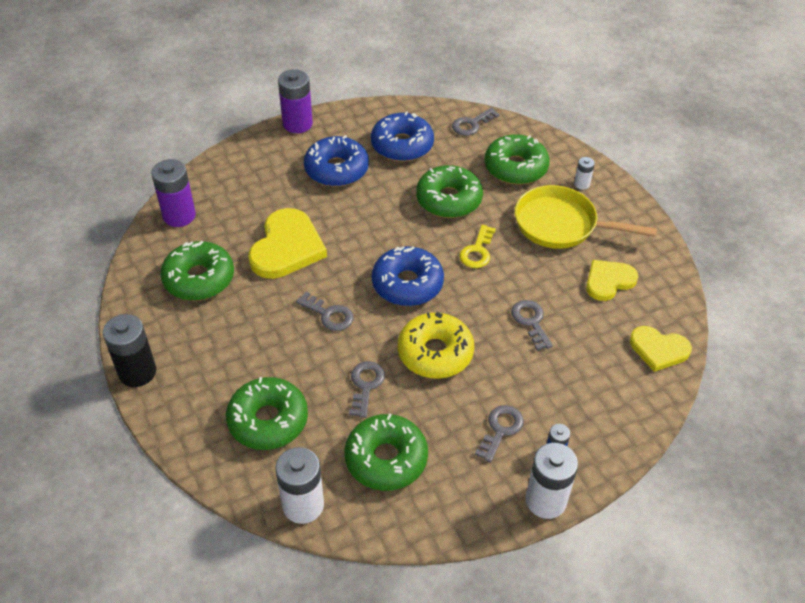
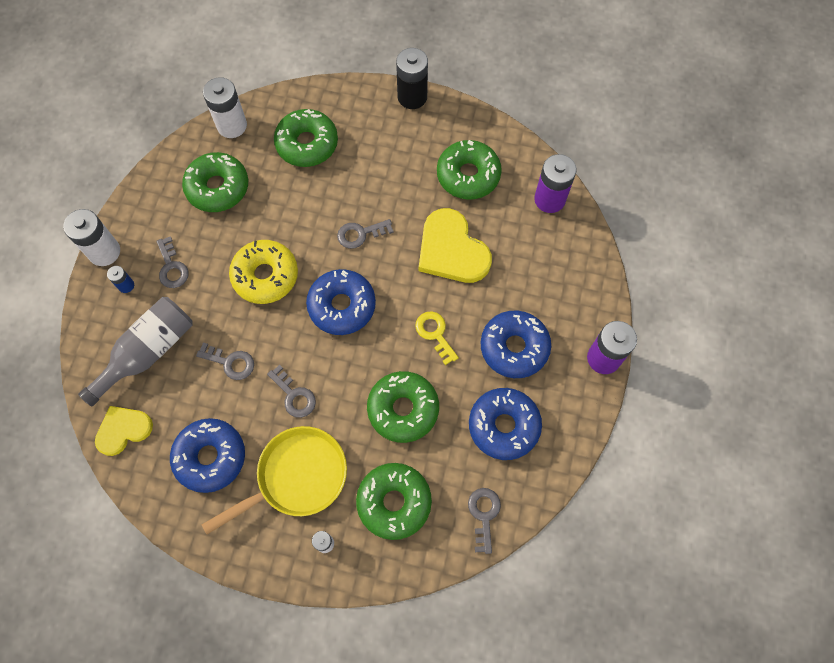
camera: 130 degrees right, 20 degrees up
grey key [349,361,385,418] -> grey key moved to [267,365,316,418]
yellow key [459,225,496,268] -> yellow key moved to [415,311,459,365]
yellow heart [586,260,639,301] -> blue donut [170,418,245,493]
none -> grey bottle [78,297,193,406]

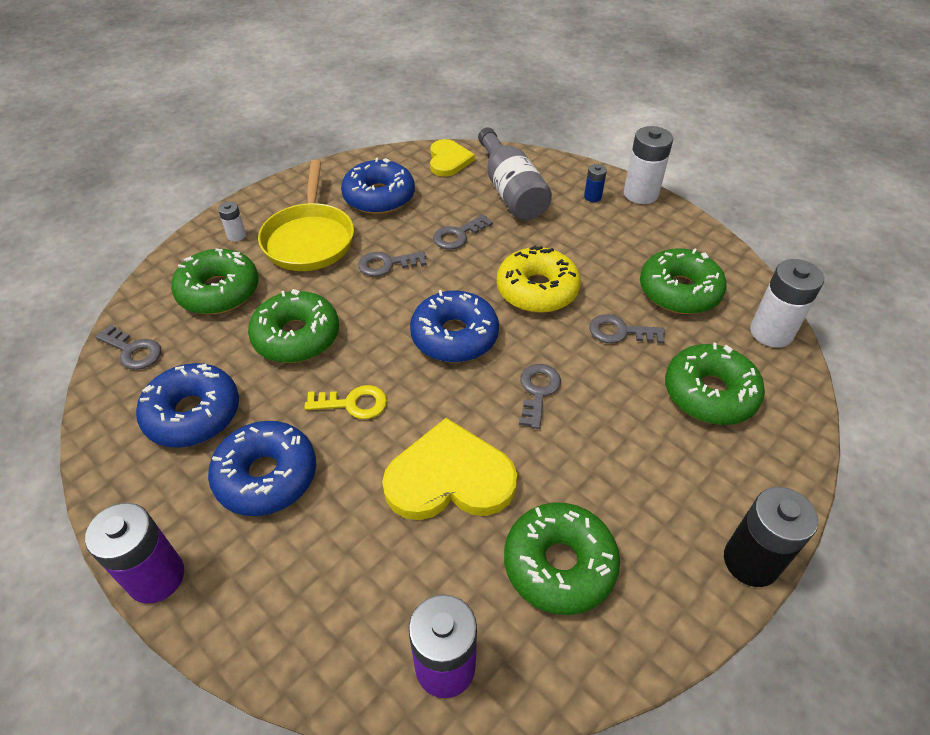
camera: 120 degrees right, 20 degrees down
grey key [157,236,189,288] -> grey key moved to [589,314,665,344]

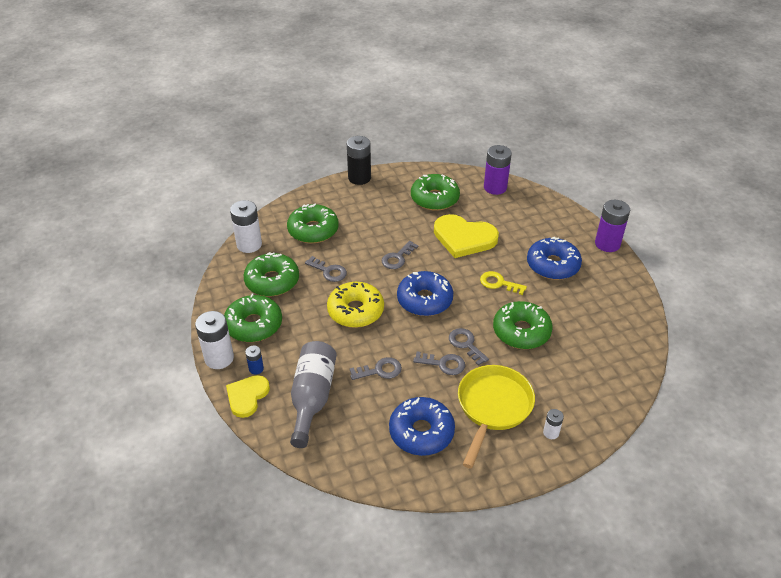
camera: 155 degrees left, 5 degrees down
grey key [95,325,161,370] -> grey key moved to [449,328,489,366]
blue donut [136,363,239,448] -> none
green donut [171,249,259,314] -> green donut moved to [224,294,282,342]
yellow heart [430,139,475,177] -> yellow heart moved to [226,375,270,418]

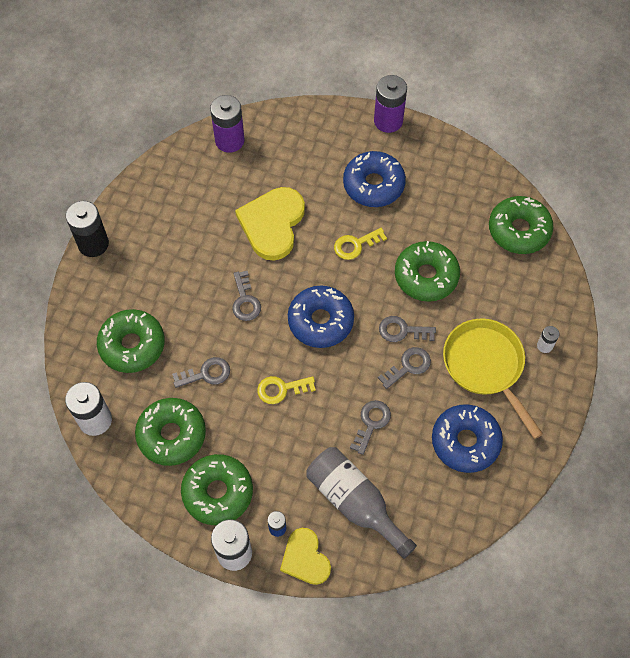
camera: 50 degrees left, 20 degrees up
yellow donut [327,282,384,328] -> yellow key [257,376,316,404]
green donut [411,174,460,211] -> green donut moved to [489,196,553,254]
yellow heart [434,214,499,258] -> yellow heart turned 135 degrees clockwise [235,187,305,261]

